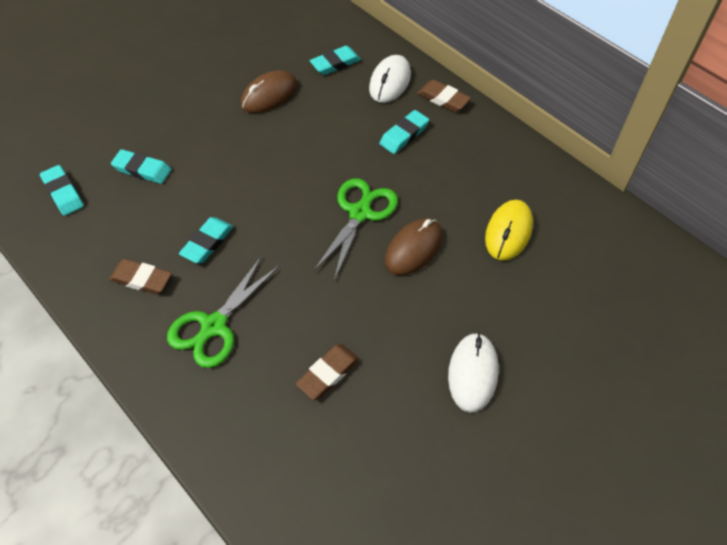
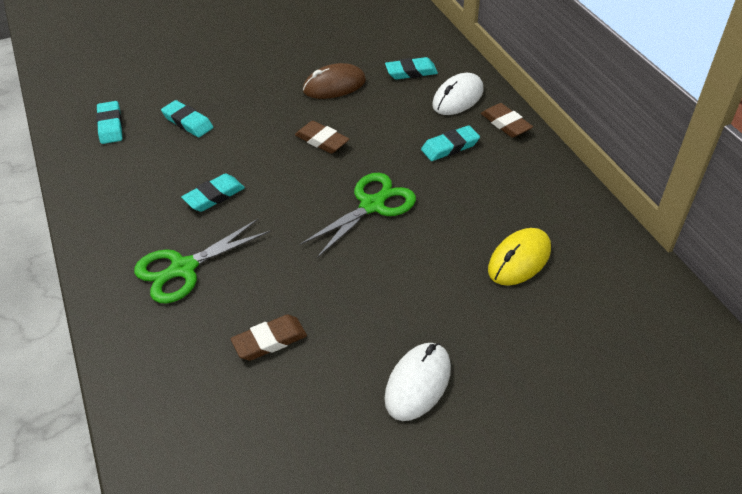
camera: 20 degrees right, 10 degrees down
brown eraser [109,259,172,294] -> brown eraser moved to [295,121,349,154]
brown mouse [385,218,443,275] -> none

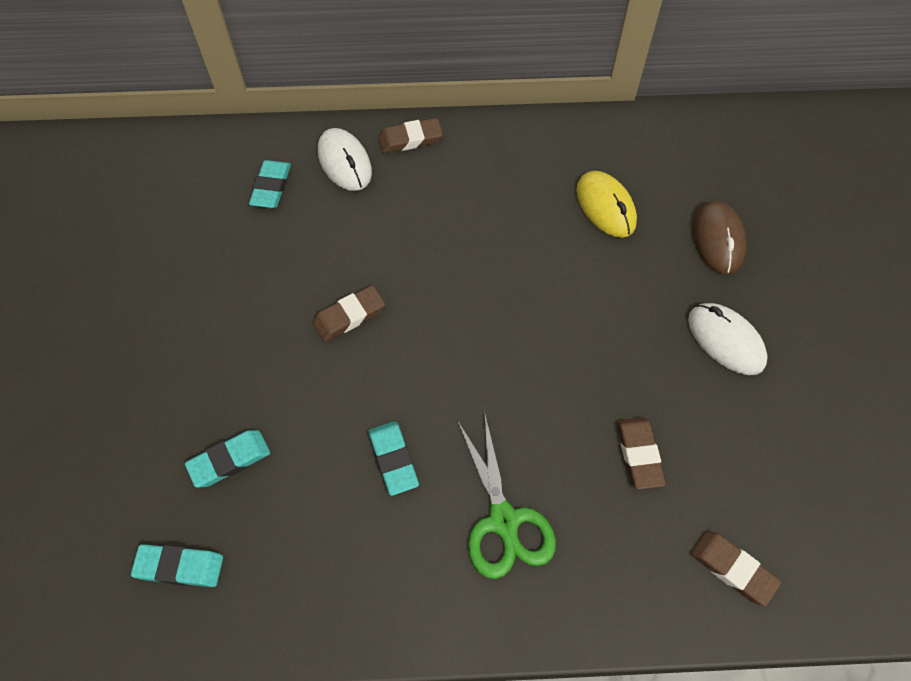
camera: 70 degrees left, 15 degrees up
green scissors [300,173,416,258] -> none
brown mouse [303,63,366,99] -> brown mouse moved to [693,201,746,275]
turquoise eraser [421,125,480,161] -> none
none -> brown eraser [690,531,781,606]

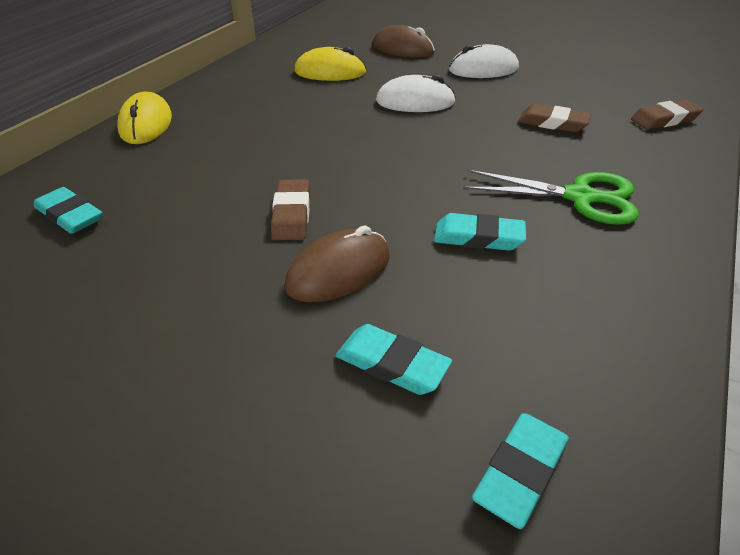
camera: 60 degrees left, 20 degrees down
turquoise eraser [185,430,270,488] -> turquoise eraser turned 60 degrees counterclockwise [336,324,452,395]
white mouse [318,128,372,191] -> white mouse moved to [376,75,456,112]
brown eraser [378,118,443,153] -> yellow mouse [117,92,172,144]
none -> brown mouse [284,225,390,302]

